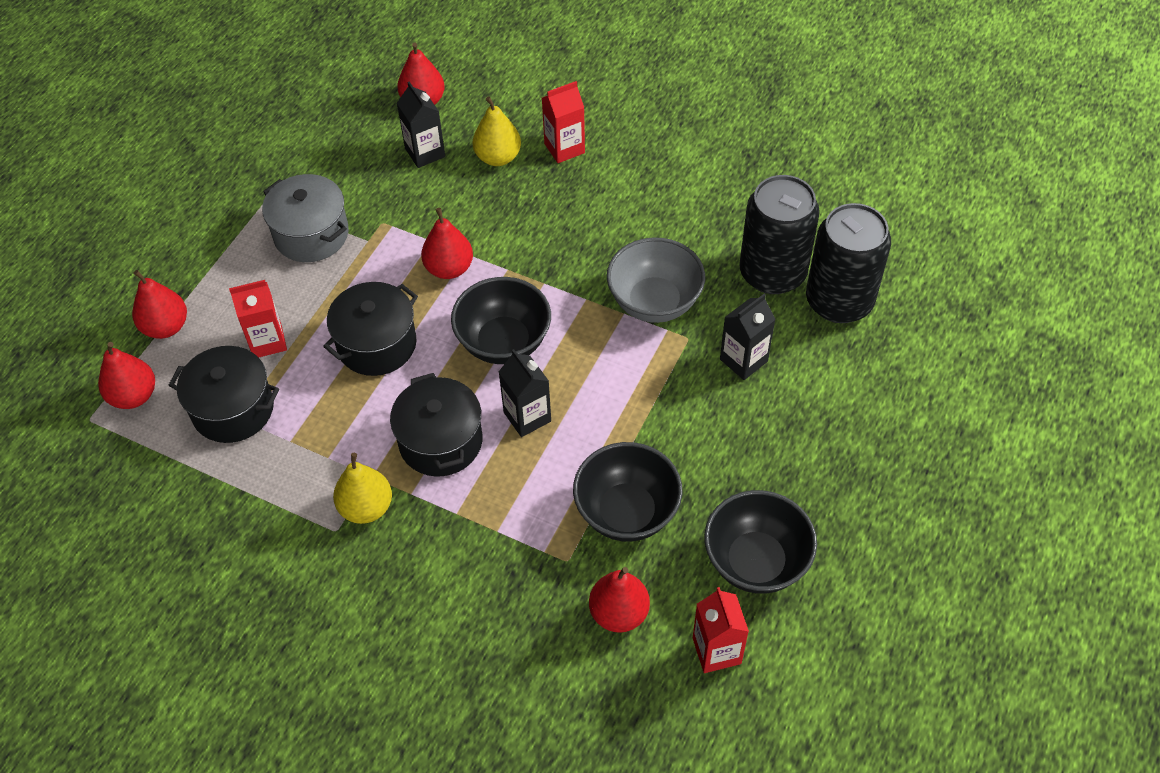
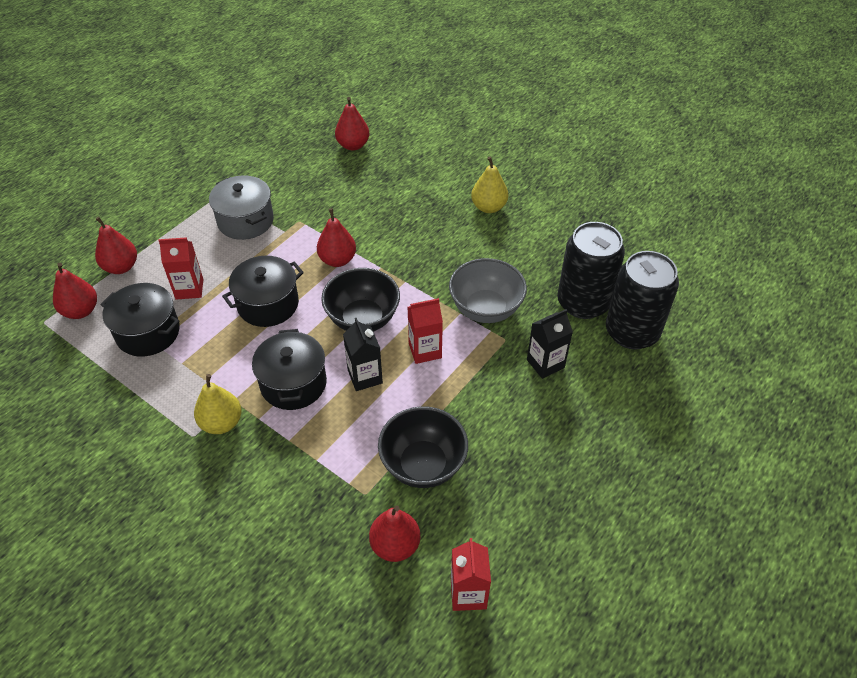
camera: 10 degrees right, 5 degrees down
black carton [397,82,445,168] -> none
yellow pear [473,96,521,166] -> yellow pear moved to [471,157,508,213]
red carton [542,81,585,163] -> red carton moved to [408,298,443,364]
black bowl [704,490,817,594] -> none

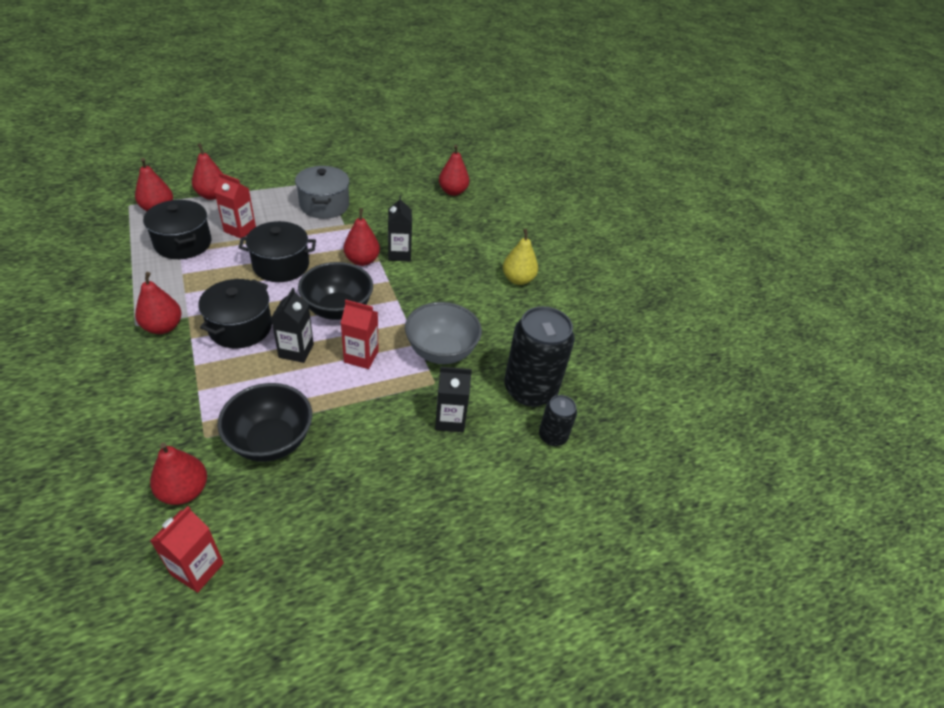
camera: 25 degrees right, 5 degrees down
yellow pear [194,374,242,434] -> red pear [135,272,181,334]
black can [606,251,679,350] -> black can [539,395,577,446], size x0.51
none -> black carton [388,196,412,261]

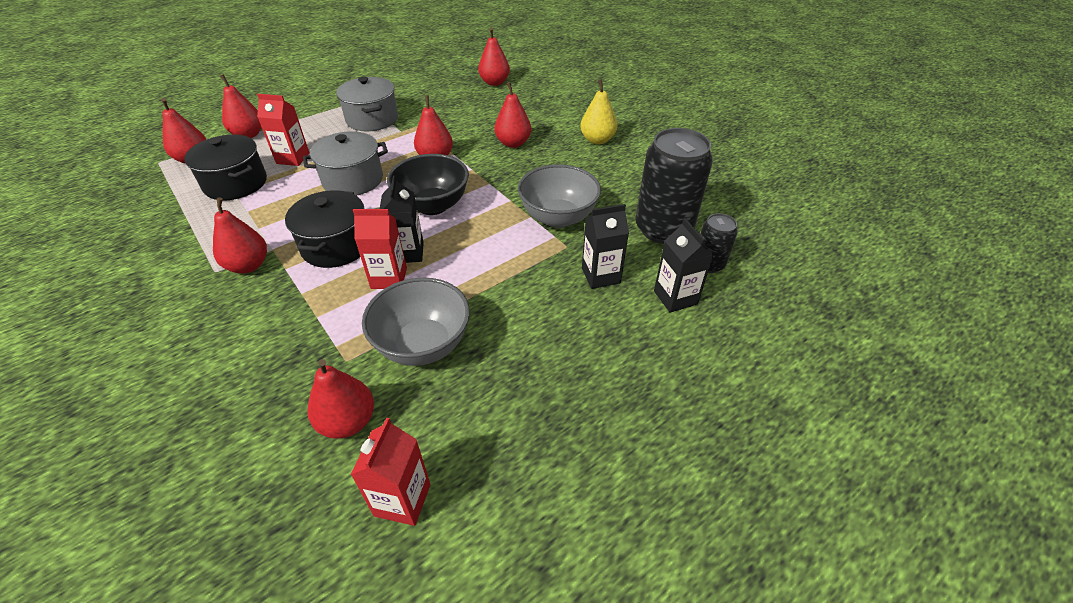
camera: 10 degrees left, 0 degrees up
black bowl [218,383,312,462] -> grey bowl [362,278,470,366]
black pot [238,221,316,282] -> grey pot [303,131,388,196]
red carton [341,300,379,369] -> red carton moved to [353,209,407,289]
black carton [388,196,412,261] -> black carton moved to [654,218,714,312]
none -> red pear [494,82,531,148]

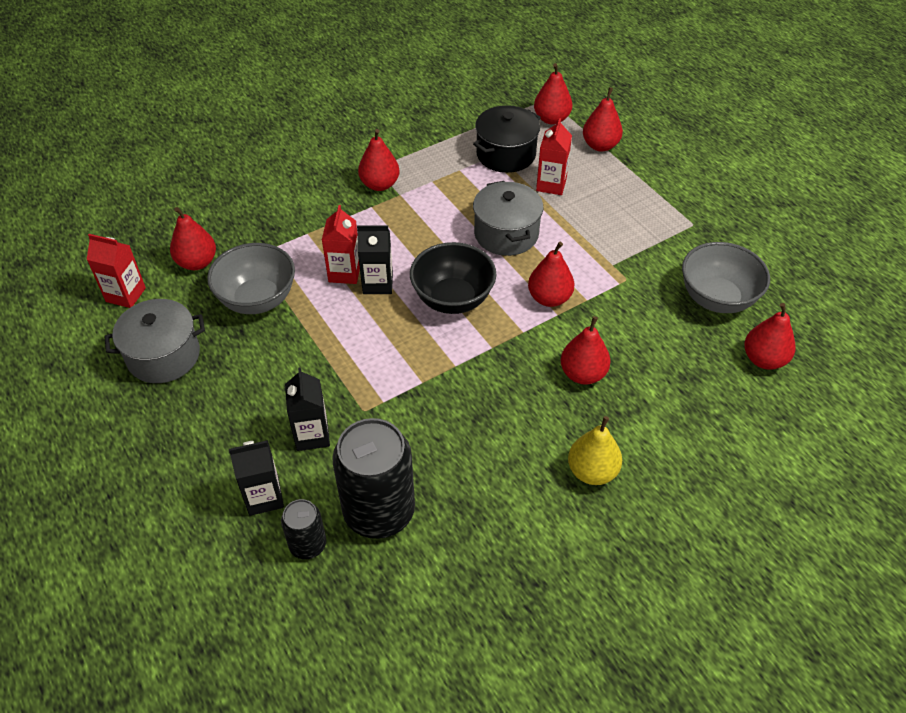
camera: 95 degrees right, 5 degrees up
black pot [285,190,365,268] -> none
grey pot [336,77,398,131] -> grey pot moved to [104,299,205,383]
grey bowl [518,164,601,228] -> grey bowl moved to [682,242,770,313]

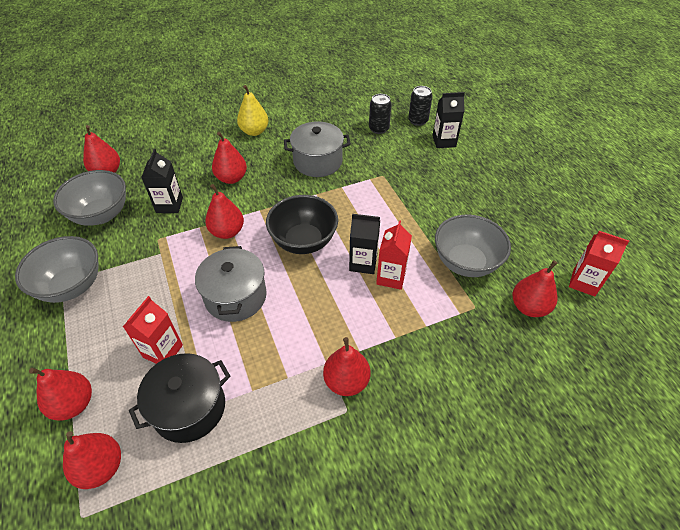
camera: 170 degrees left, 0 degrees up
grey pot [104,299,205,383] -> grey pot moved to [284,122,351,177]
black carton [285,367,330,451] -> black carton moved to [141,149,183,213]
black can [332,418,415,539] -> black can [369,94,392,134], size x0.51
none -> grey bowl [15,236,99,303]

